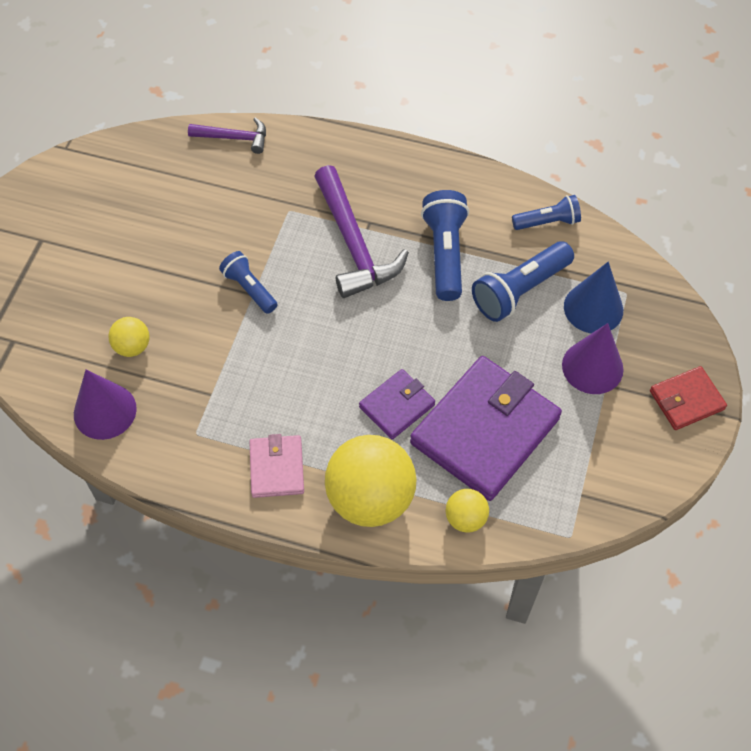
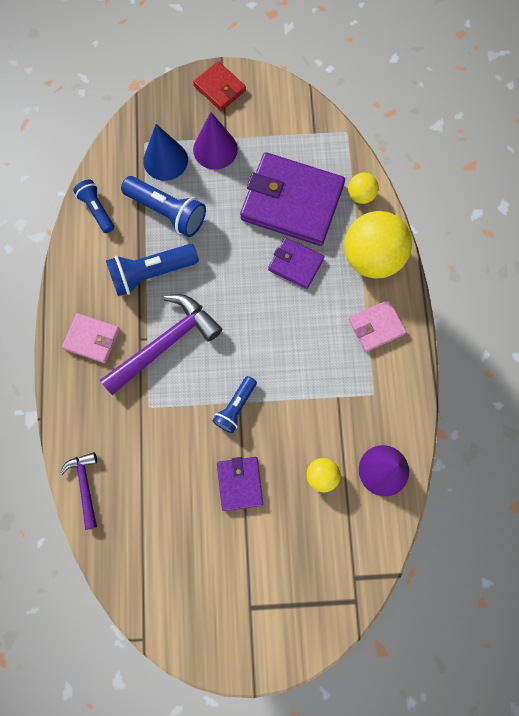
camera: 110 degrees left, 15 degrees up
none -> pink wallet [62,313,119,363]
none -> purple wallet [217,457,263,511]

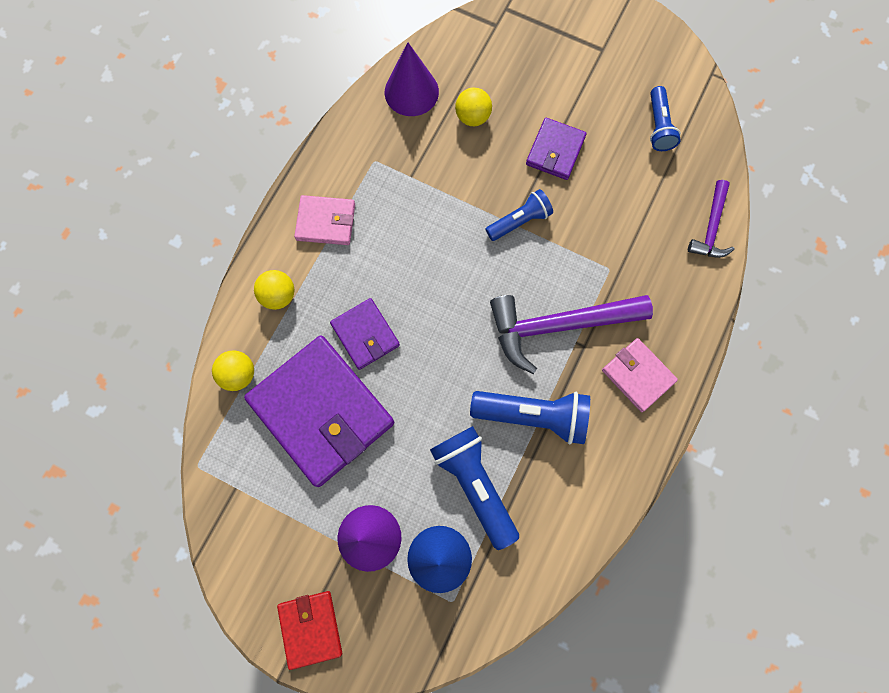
camera: 150 degrees left, 0 degrees up
blue flashlight [73,179,114,233] -> blue flashlight moved to [650,86,681,151]
yellow ball [344,211,412,279] -> yellow ball [254,270,294,310], size x0.48

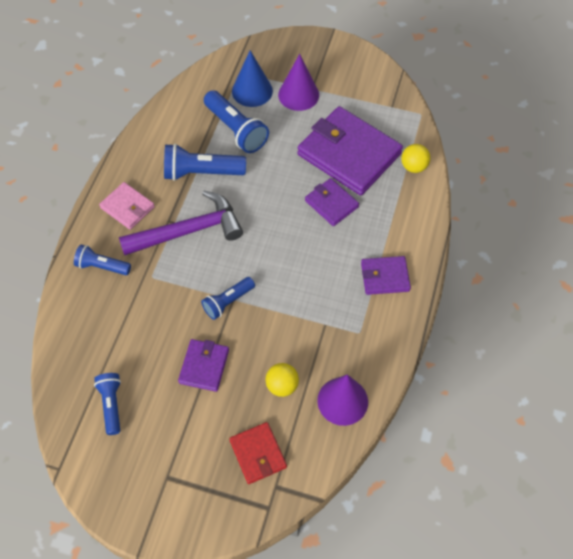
camera: 170 degrees right, 15 degrees down
yellow ball [254,270,294,310] -> none
red wallet [277,591,342,670] -> red wallet moved to [229,422,287,484]
pink wallet [294,195,355,245] -> purple wallet [361,256,411,295]
purple hammer [688,180,735,258] -> none
none -> blue flashlight [74,244,131,275]

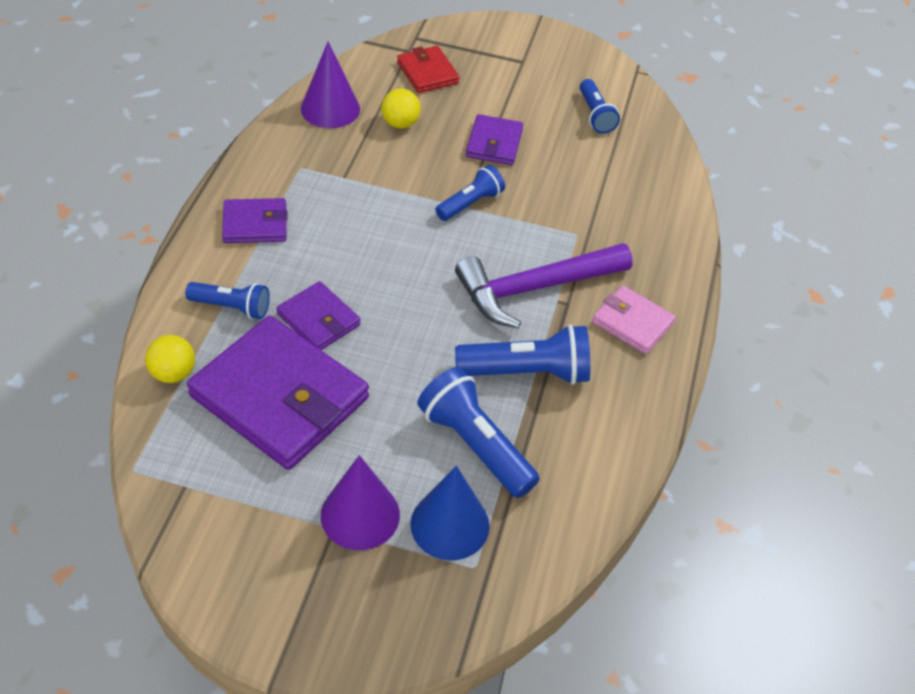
camera: 175 degrees right, 10 degrees down
blue flashlight [74,244,131,275] -> blue flashlight moved to [185,282,270,319]

